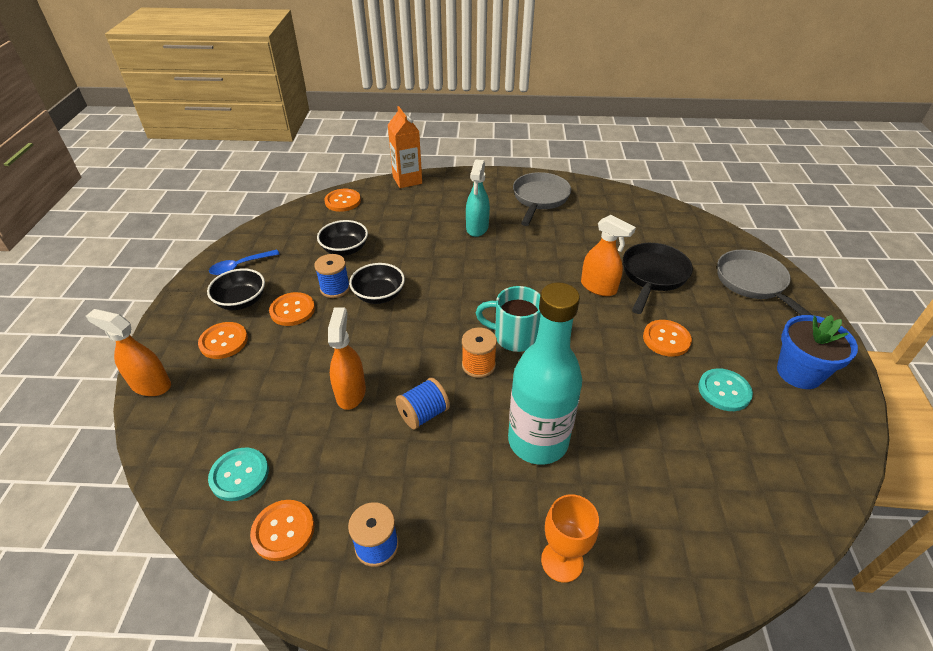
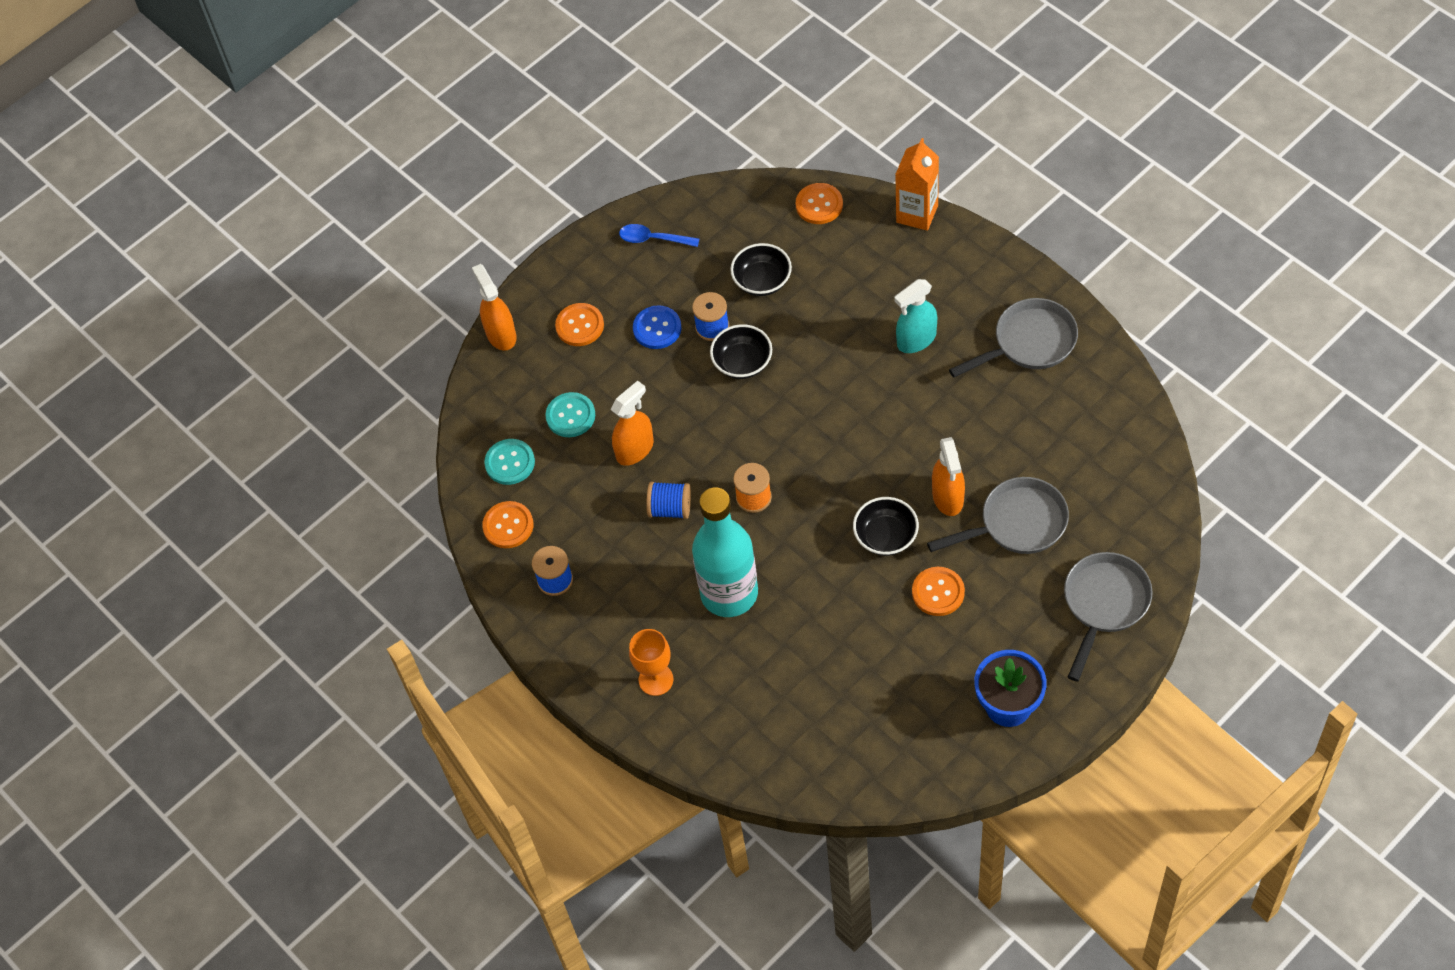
camera: 50 degrees right, 15 degrees up
black bowl [207,268,265,310] -> black bowl moved to [853,497,919,556]
orange button [269,292,315,326] -> blue button [633,305,681,349]
turquoise mug [476,286,541,352] -> none
black pan [623,243,693,314] -> grey pan [927,477,1069,554]
turquoise button [698,368,753,411] -> turquoise button moved to [545,392,595,437]

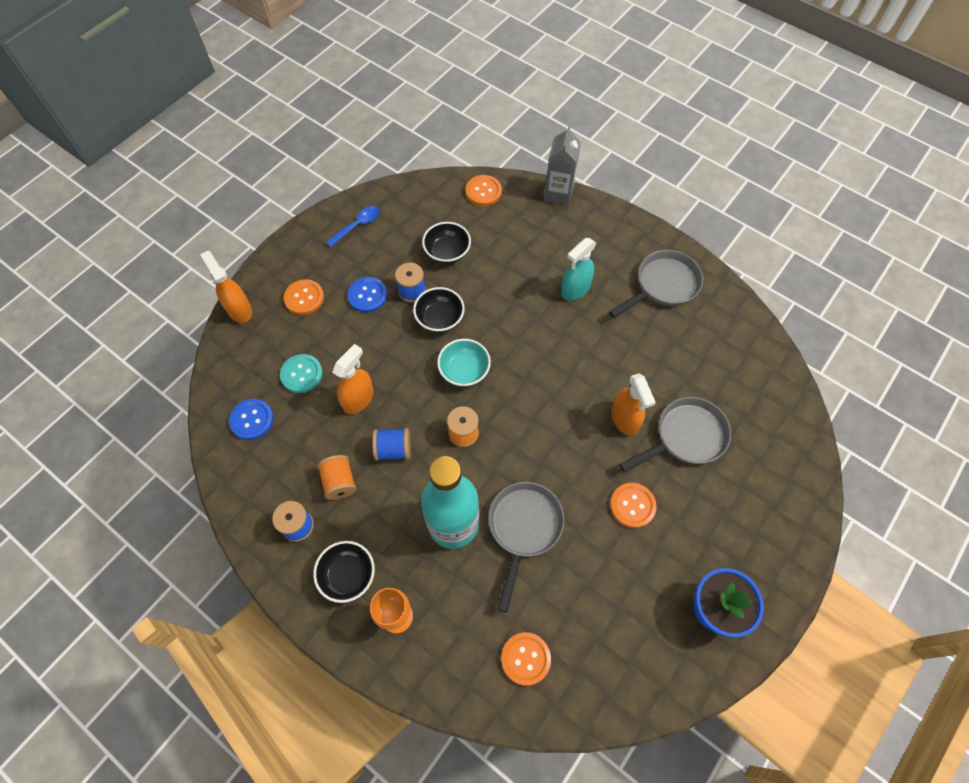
camera: 15 degrees left, 5 degrees up
orange button [482,501,534,548] -> orange button moved to [501,632,551,686]
turquoise button [484,439,535,485] -> blue button [229,399,274,440]
blue spoon [619,224,699,247] -> blue spoon turned 135 degrees clockwise [326,206,380,247]
black bowl [853,497,919,556] -> black bowl moved to [313,541,375,603]
orange carton [895,138,939,231] -> grey carton [544,125,581,205]
grey pan [1064,552,1153,682] -> grey pan moved to [489,482,565,613]
none -> orange spool [317,455,357,500]
none -> turquoise bowl [437,339,491,387]

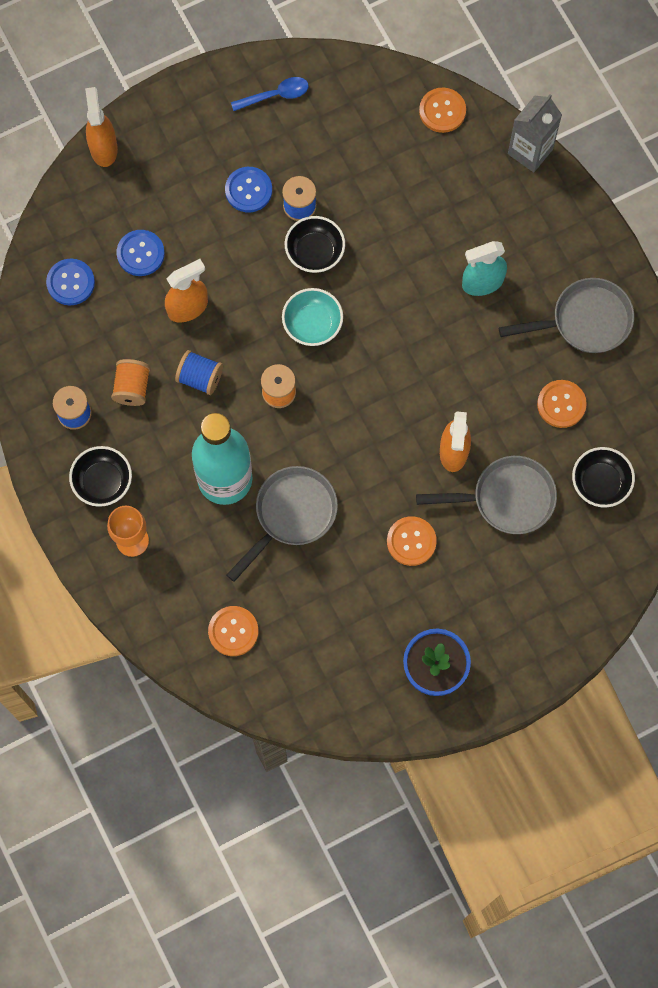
camera: 25 degrees right, 10 degrees up
turquoise button [280,354,323,393] -> blue button [117,230,165,276]
orange button [284,279,324,315] -> orange button moved to [537,380,587,428]
black bowl [422,222,471,264] -> black bowl moved to [572,447,635,507]

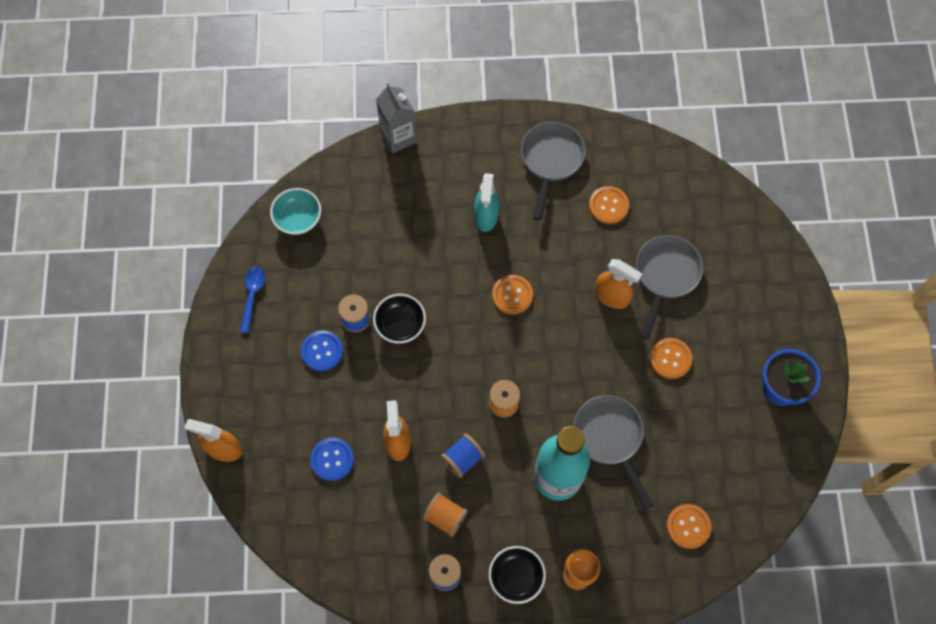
camera: 65 degrees left, 5 degrees down
blue button [46,259,95,305] -> none
turquoise bowl [282,288,343,346] -> turquoise bowl moved to [270,188,321,235]
orange button [419,88,466,133] -> orange button moved to [492,275,533,315]
black bowl [572,447,635,507] -> none

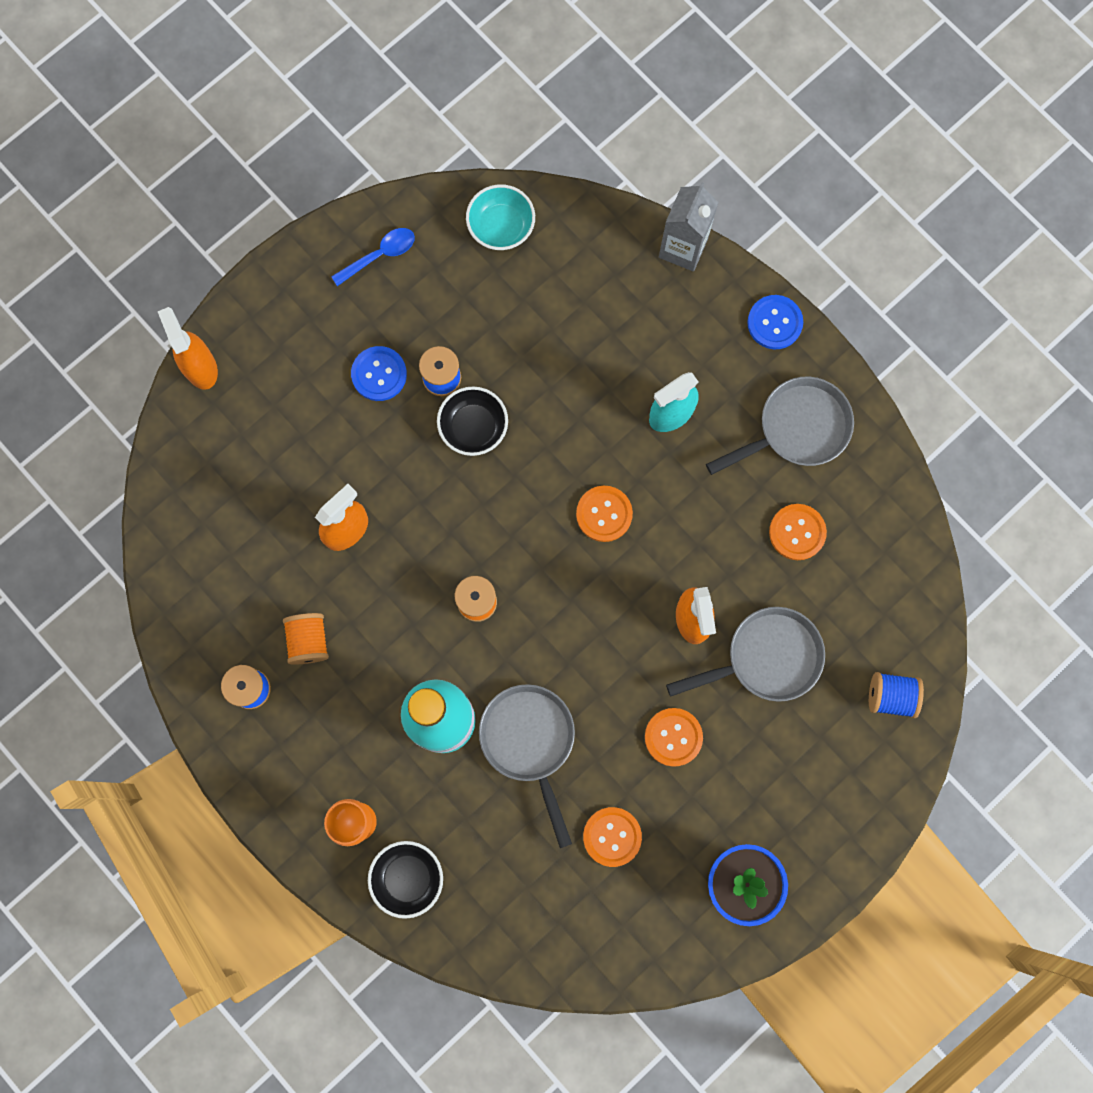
camera: 50 degrees right, 10 degrees up
blue button [310,438,354,481] -> blue button moved to [747,295,803,349]
blue spool [441,434,485,478] -> blue spool moved to [869,672,924,718]
black bowl [489,546,546,604] -> black bowl moved to [368,841,443,919]
grey pan [573,395,654,510] -> grey pan turned 45 degrees counterclockwise [479,684,575,848]
orange button [667,504,711,549] -> orange button moved to [583,807,642,867]

